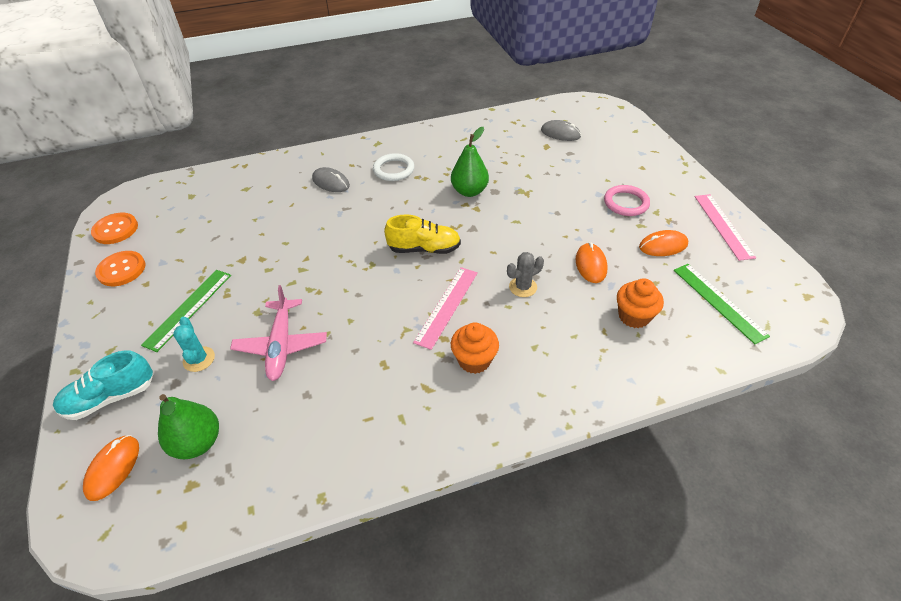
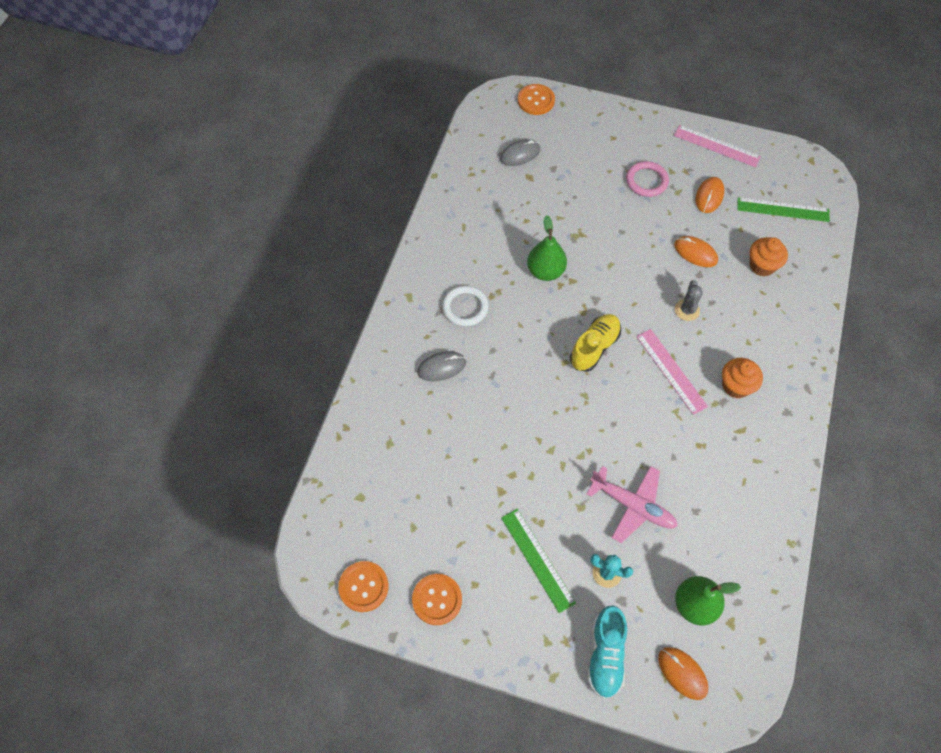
camera: 55 degrees left, 15 degrees up
none -> orange button [518,84,555,115]

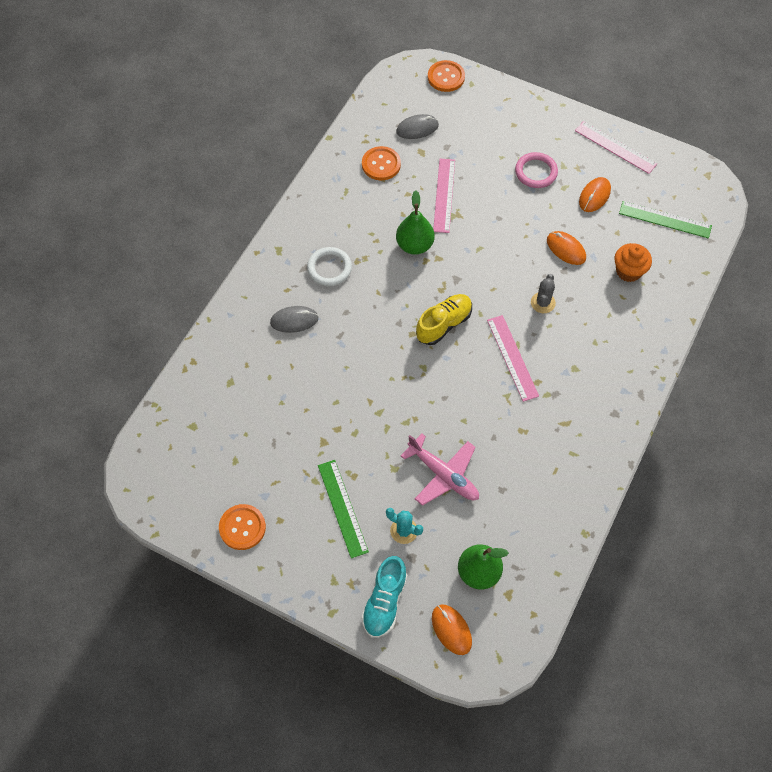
camera: 10 degrees right, 0 degrees up
orange button [338,561,389,612] -> orange button moved to [362,146,401,180]
orange cupcake [722,358,763,399] -> none
none -> pink ruler [433,159,455,233]

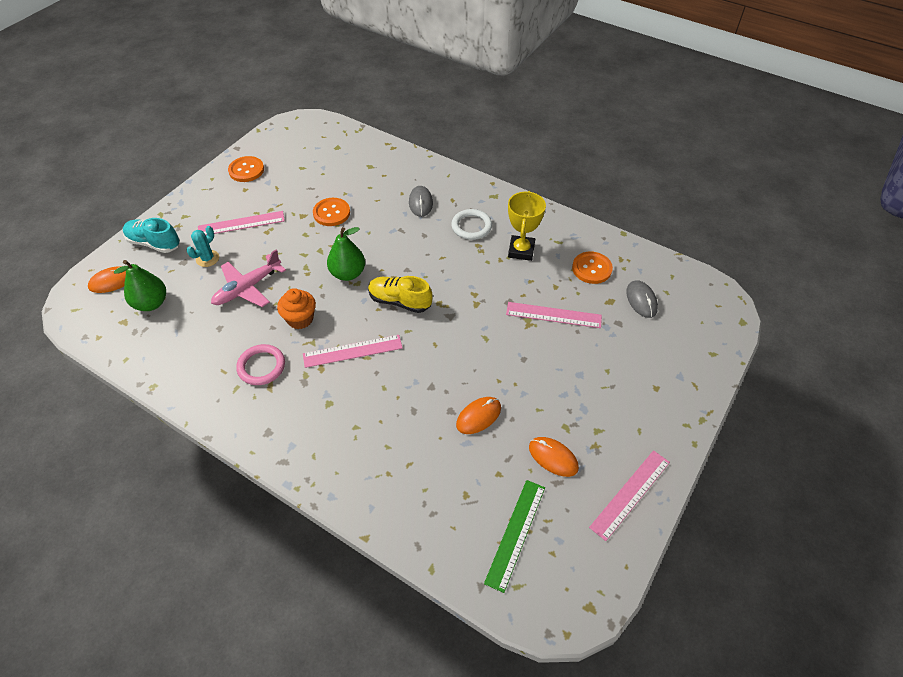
camera: 95 degrees right, 10 degrees down
green ruler [318,460,369,559] -> pink ruler [198,211,285,235]
green pear [396,190,435,255] -> green pear moved to [327,227,365,281]
yellow shoe [416,294,472,345] -> yellow shoe turned 150 degrees clockwise [368,276,433,313]
orange button [428,60,465,92] -> orange button moved to [313,198,350,226]
pink ring [515,152,558,188] -> pink ring moved to [236,344,285,385]
grey cactus [531,274,556,313] -> none
orange cupcake [615,243,652,282] -> orange cupcake moved to [277,288,316,329]
none -> yellow trophy [508,191,546,261]

